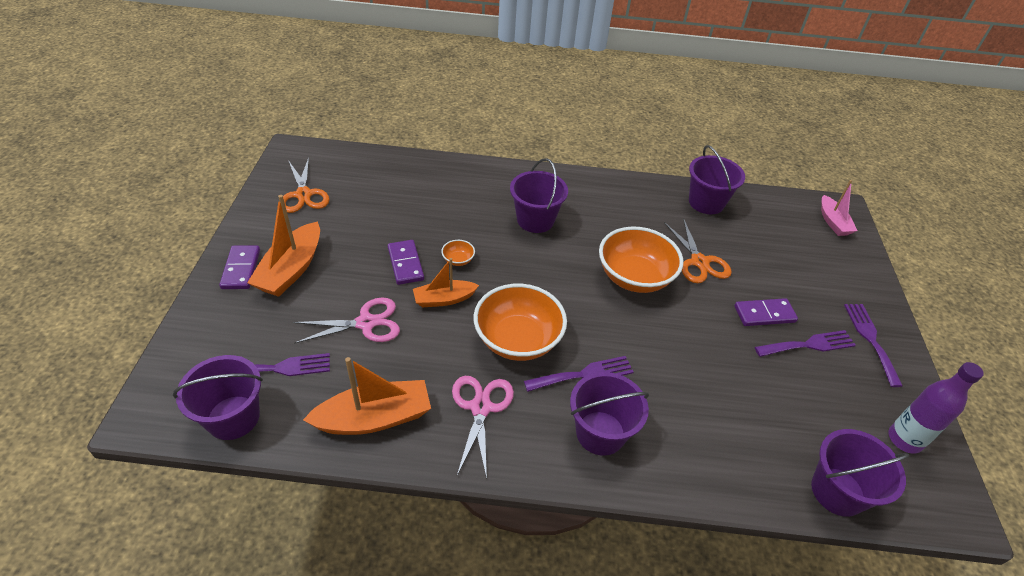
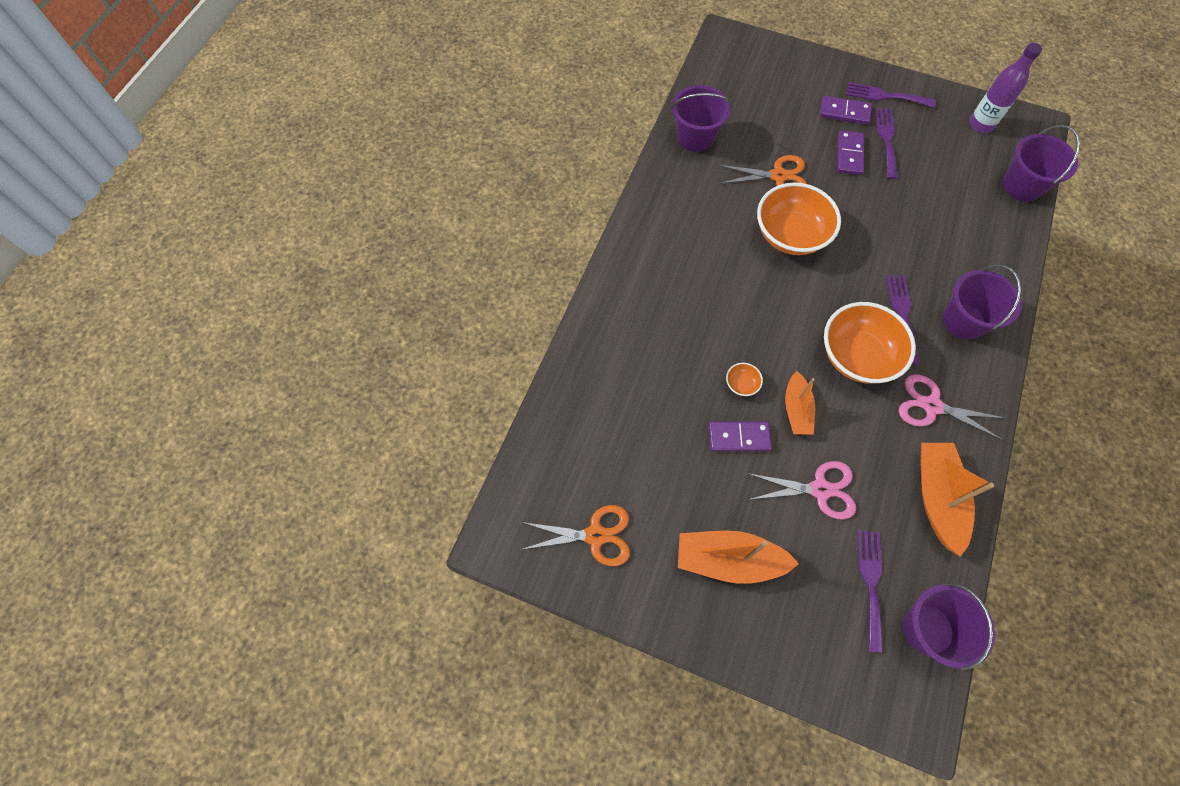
camera: 70 degrees left, 20 degrees up
purple domino [219,245,260,289] -> purple domino moved to [820,96,872,125]
orange boat [247,195,320,297] -> orange boat turned 150 degrees clockwise [678,530,799,584]
pink scissors [293,298,400,344] -> pink scissors turned 90 degrees clockwise [747,461,856,519]
purple bucket [510,158,568,233] -> none
pink boat [821,180,857,236] -> none

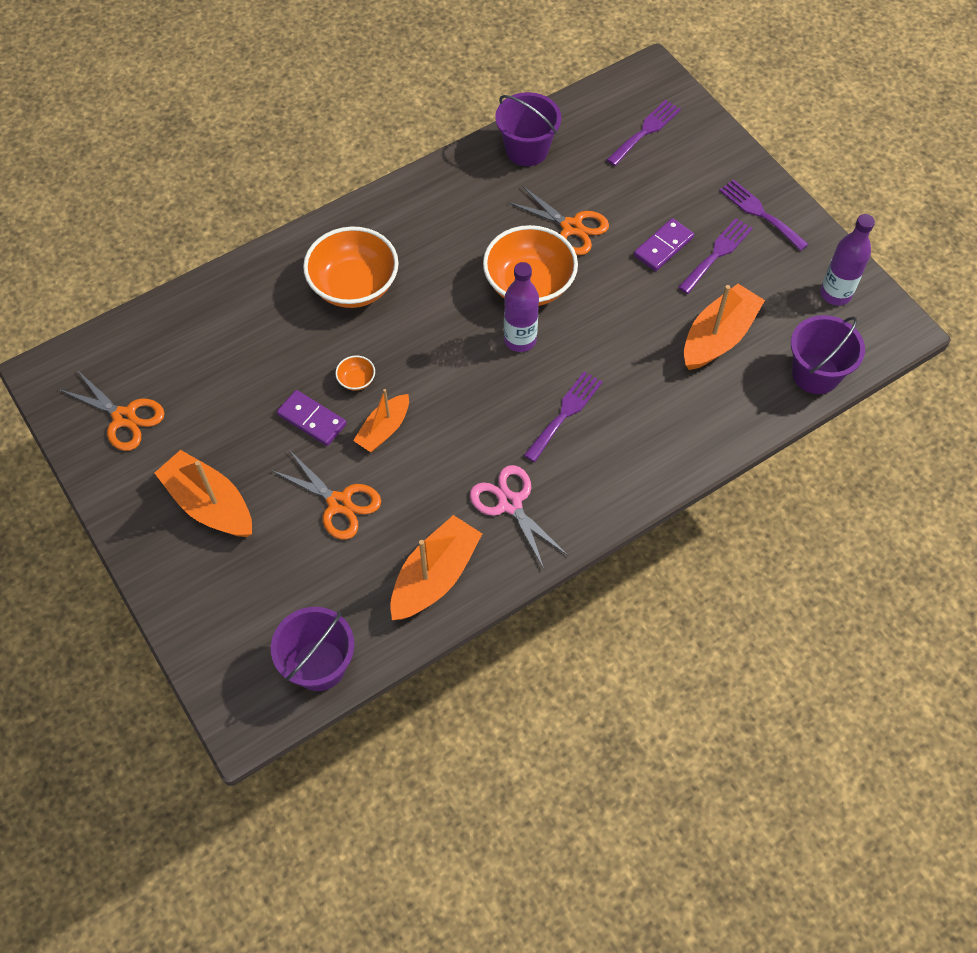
camera: 35 degrees right, 5 degrees down
pink scissors [747,461,856,519] -> orange scissors [271,450,381,540]
purple domino [820,96,872,125] -> none
orange bowl [824,302,916,384] -> orange bowl moved to [303,226,398,308]
purple fork [857,530,883,653] -> purple fork moved to [607,100,681,166]
purple bucket [943,264,1022,340] -> none
none -> purple bottle [504,262,539,352]
none -> orange boat [684,284,765,370]

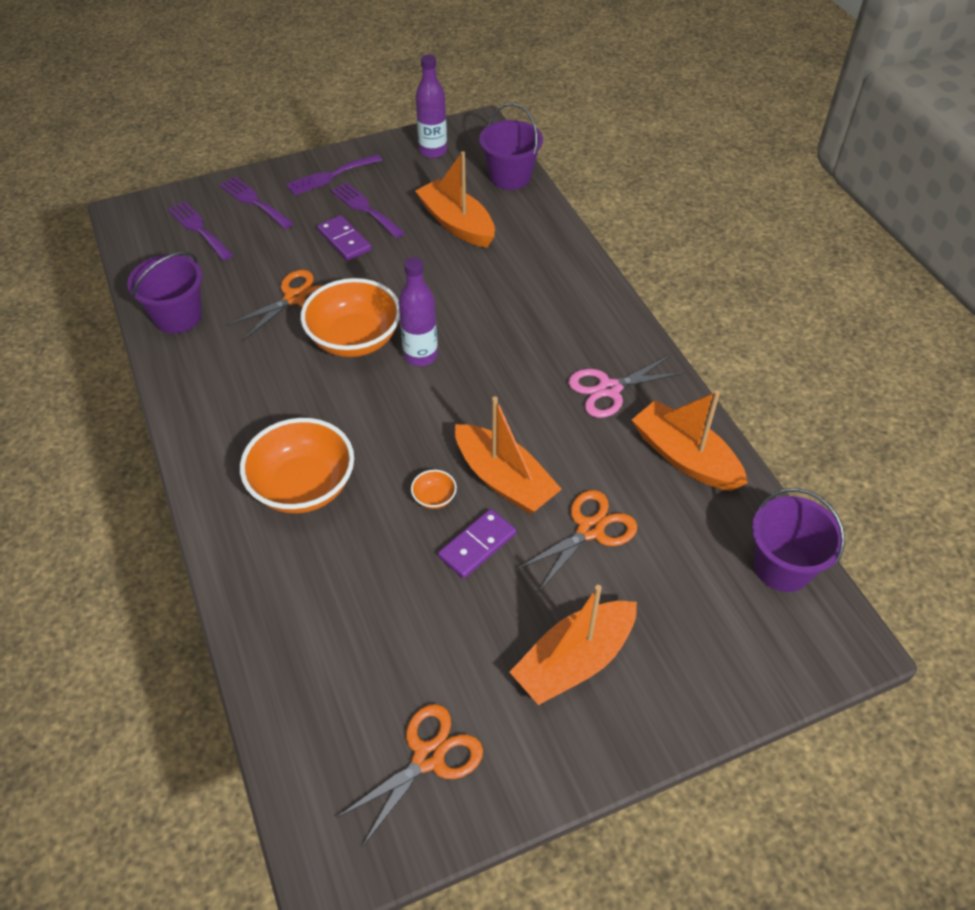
camera: 80 degrees left, 10 degrees down
orange boat [353,389,409,452] -> orange boat [455,396,562,514], size x1.58
purple fork [524,371,602,462] -> purple fork moved to [220,177,294,229]

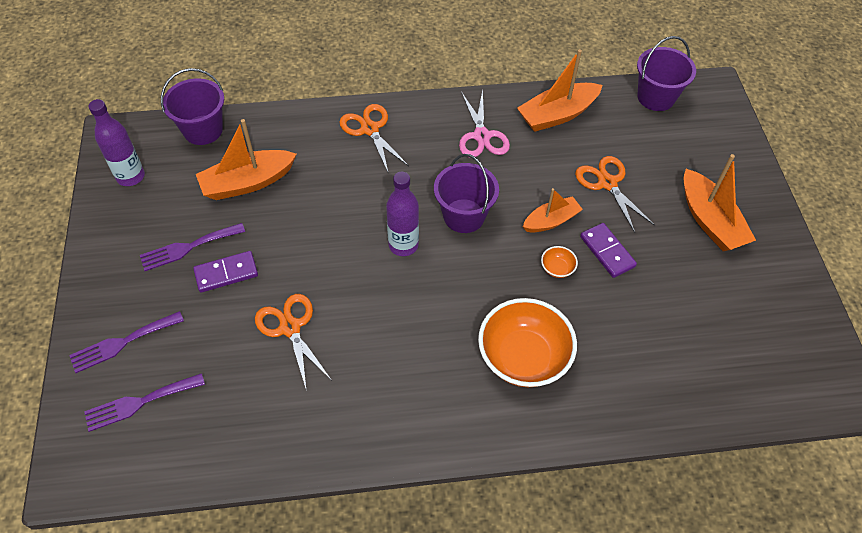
camera: 75 degrees left, 5 degrees up
purple bucket [127,252,203,333] -> purple bucket moved to [434,154,499,233]
purple fork [286,154,382,195] -> none
orange bowl [300,278,400,357] -> none
orange scissors [336,704,483,847] -> orange scissors moved to [339,104,409,174]
orange boat [455,396,562,514] -> orange boat [523,188,583,232], size x0.63

